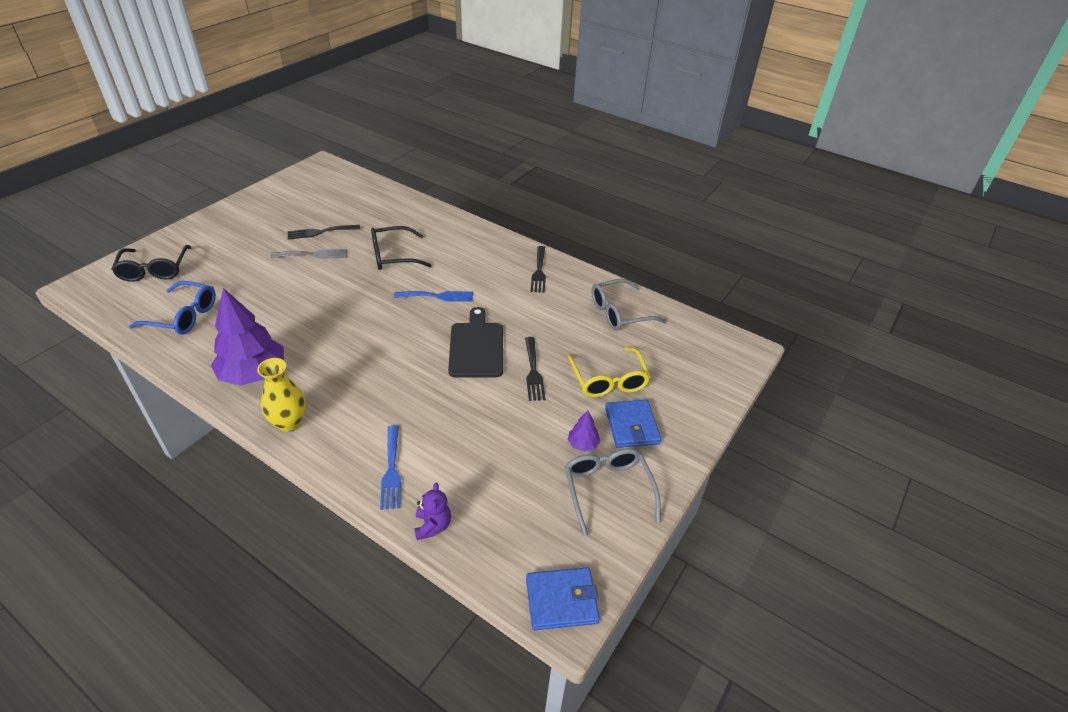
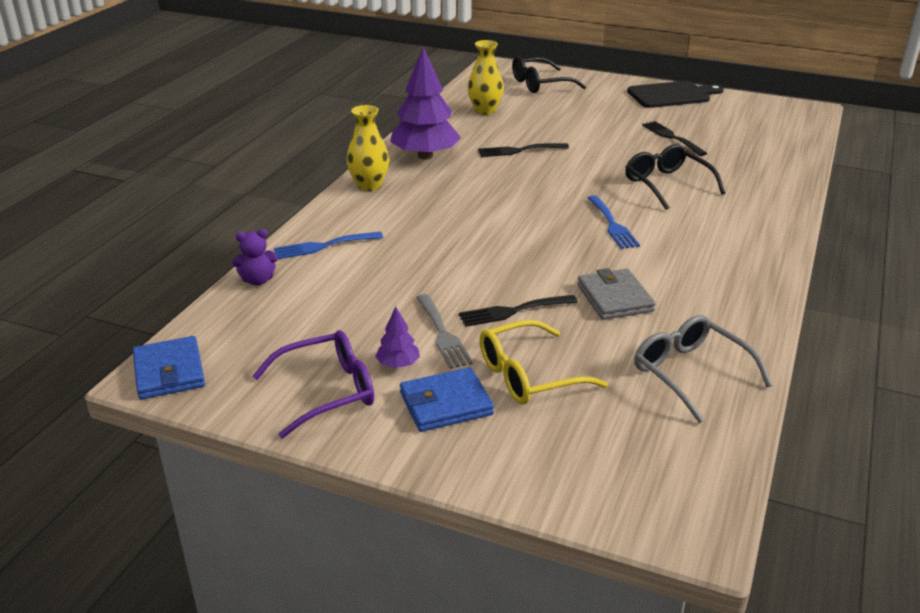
camera: 80 degrees right, 10 degrees down
blue glasses [129,281,216,335] -> yellow vase [467,40,504,115]
grey fork [270,249,347,259] -> grey fork moved to [416,294,473,369]
black cutting board [448,307,503,377] -> black cutting board moved to [627,81,724,108]
black fork [531,246,546,293] -> black fork moved to [478,143,569,157]
grey glasses [565,448,661,536] -> purple glasses [252,330,374,439]
none -> grey wallet [577,268,656,320]

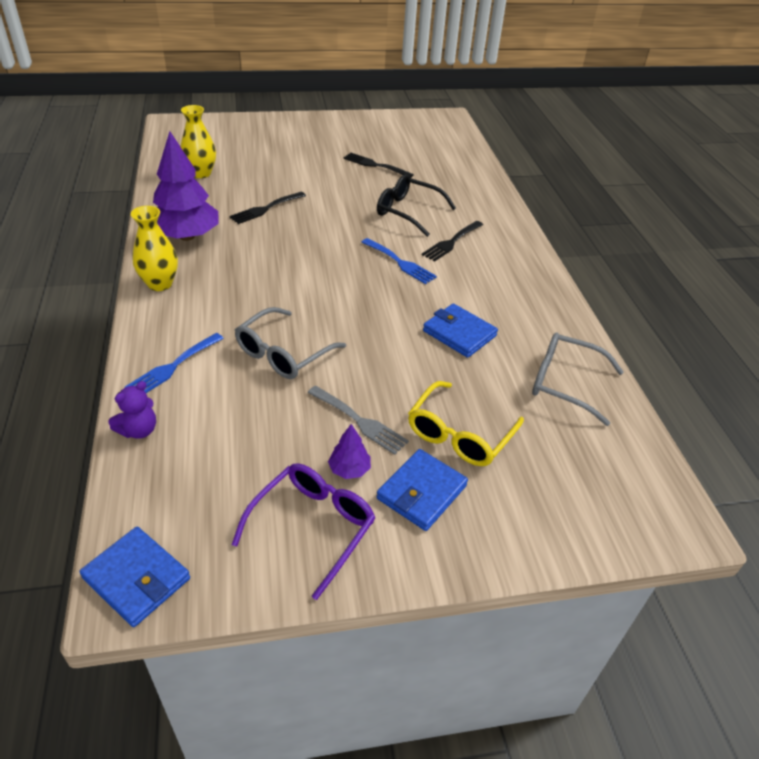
camera: 35 degrees left, 10 degrees up
black fork [459,295,578,327] -> black fork moved to [422,221,483,261]
black glasses [512,56,586,93] -> none
grey wallet [577,268,656,320] -> blue wallet [423,303,498,358]
black cutting board [627,81,724,108] -> none
none -> grey glasses [235,307,346,379]

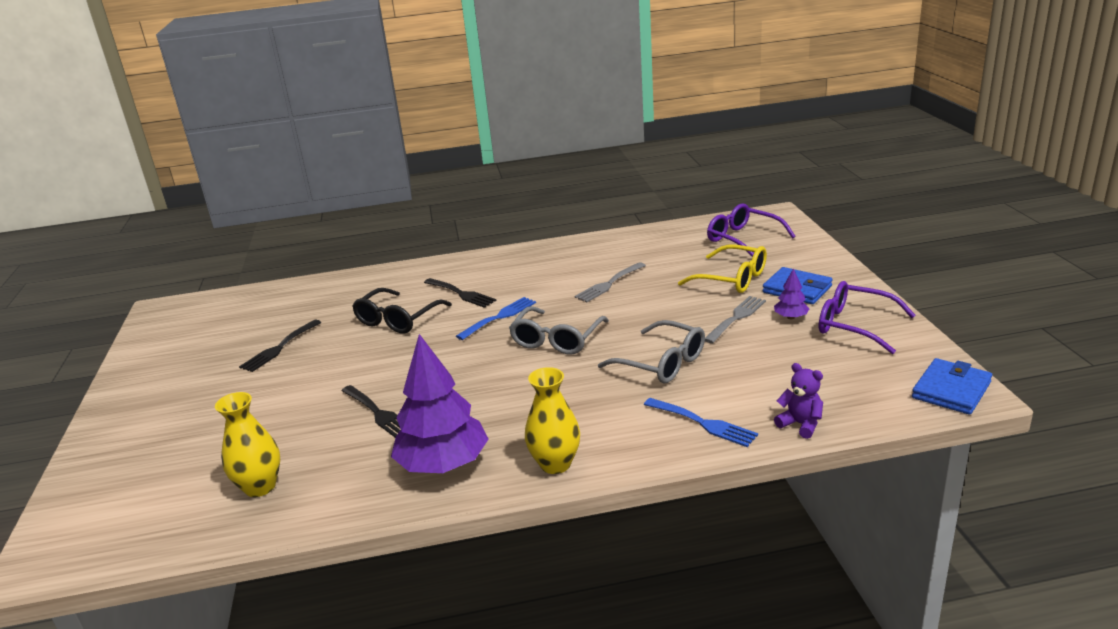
camera: 85 degrees left, 15 degrees down
blue wallet [423,303,498,358] -> grey fork [574,262,646,302]
grey glasses [532,332,624,426] -> grey glasses moved to [509,306,609,354]
none -> purple glasses [707,203,796,257]

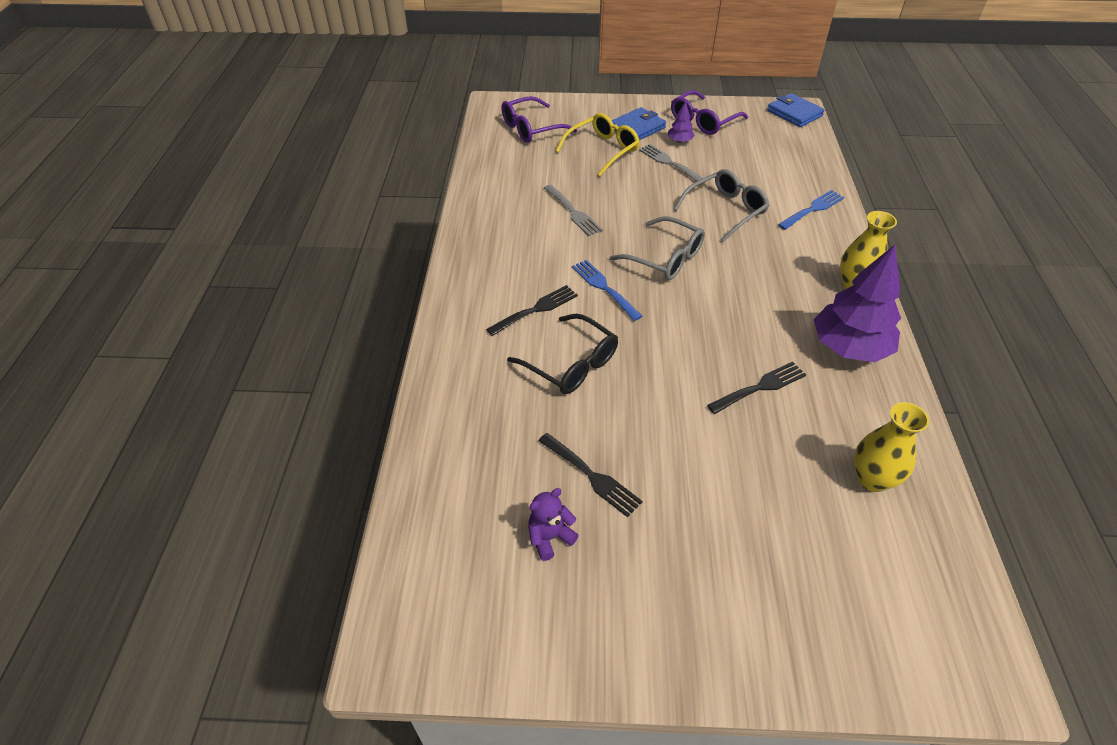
camera: 80 degrees left, 20 degrees up
purple teddy bear [774,363,823,439] -> purple teddy bear moved to [528,488,579,561]

